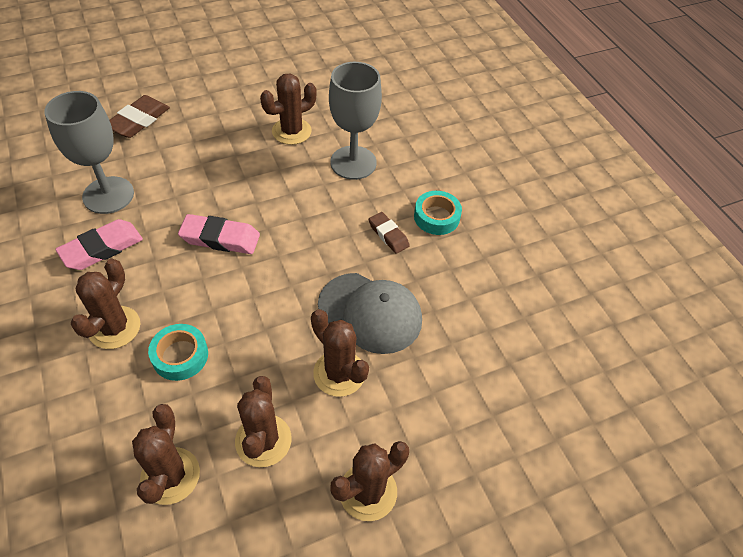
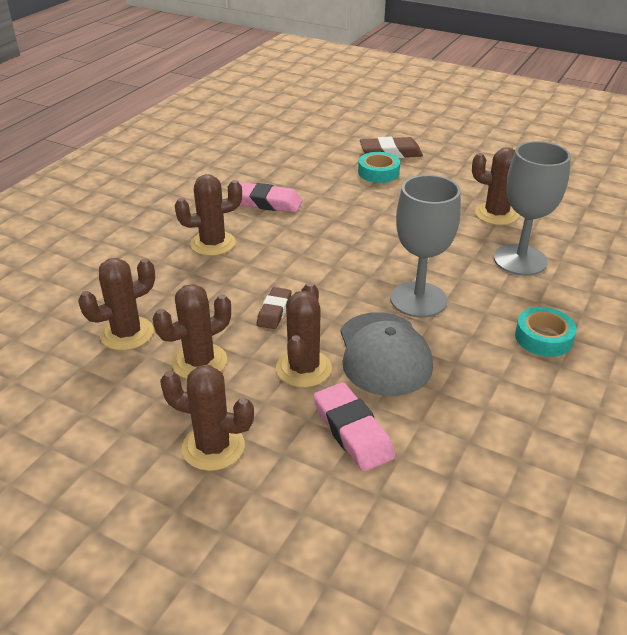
camera: 55 degrees right, 15 degrees down
grey goblet [44,91,134,214] -> grey goblet moved to [390,175,461,318]
turquoise tape [148,324,208,381] -> turquoise tape moved to [358,152,400,183]
pink eraser [178,214,260,254] -> pink eraser moved to [313,382,395,472]
brown eraser [369,212,410,254] -> brown eraser moved to [257,287,291,329]

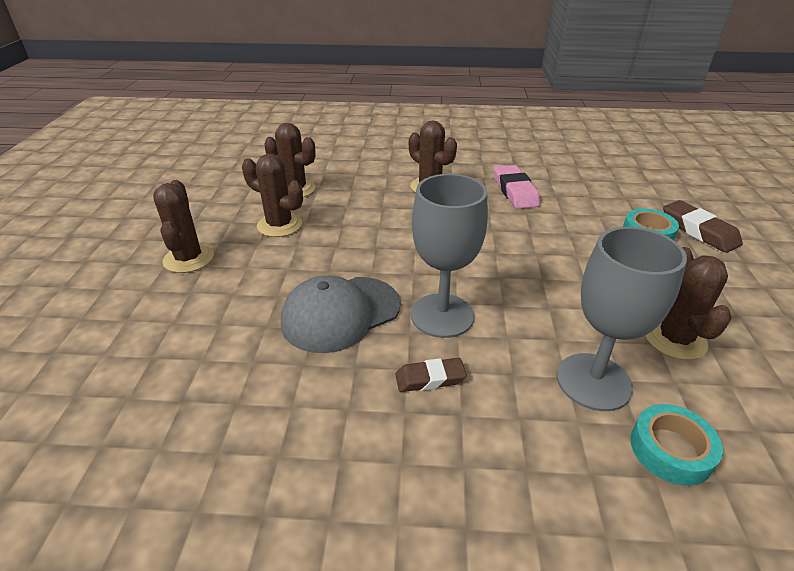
camera: 65 degrees right, 0 degrees up
brown eraser [257,287,291,329] -> brown eraser moved to [395,358,467,392]
brown cactus [276,282,332,388] -> none
pink eraser [313,382,395,472] -> none
turquoise tape [515,307,577,357] -> turquoise tape moved to [630,404,723,486]

